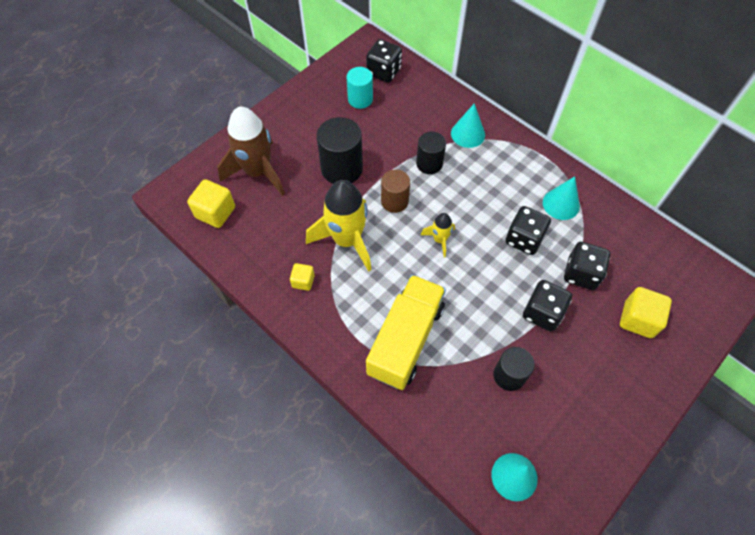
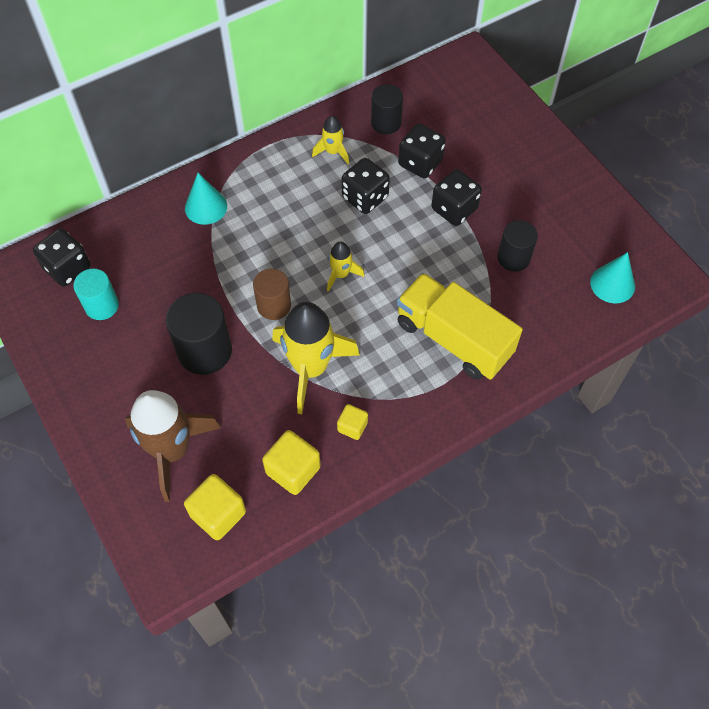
camera: 75 degrees left, 0 degrees up
black cylinder [416,131,446,174] -> black cylinder moved to [371,84,403,134]
turquoise cone [543,176,580,220] -> yellow rocket [312,116,349,164]
yellow cube [620,287,672,338] -> yellow cube moved to [262,430,321,495]

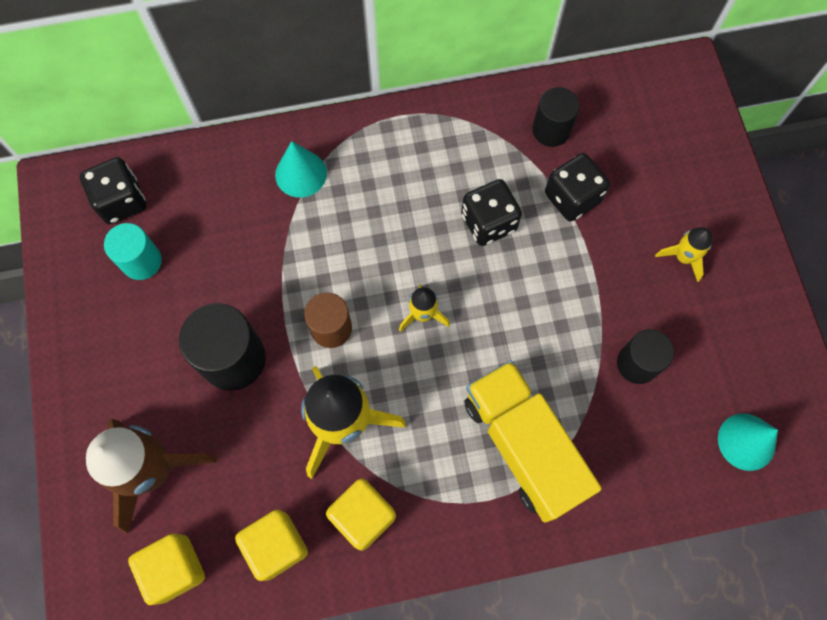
camera: 20 degrees right, 10 degrees up
yellow rocket [312,116,349,164] -> yellow rocket moved to [655,227,712,282]
yellow cube [337,404,368,440] -> yellow cube [326,478,396,551], size x1.70
black dice [431,169,482,226] -> none

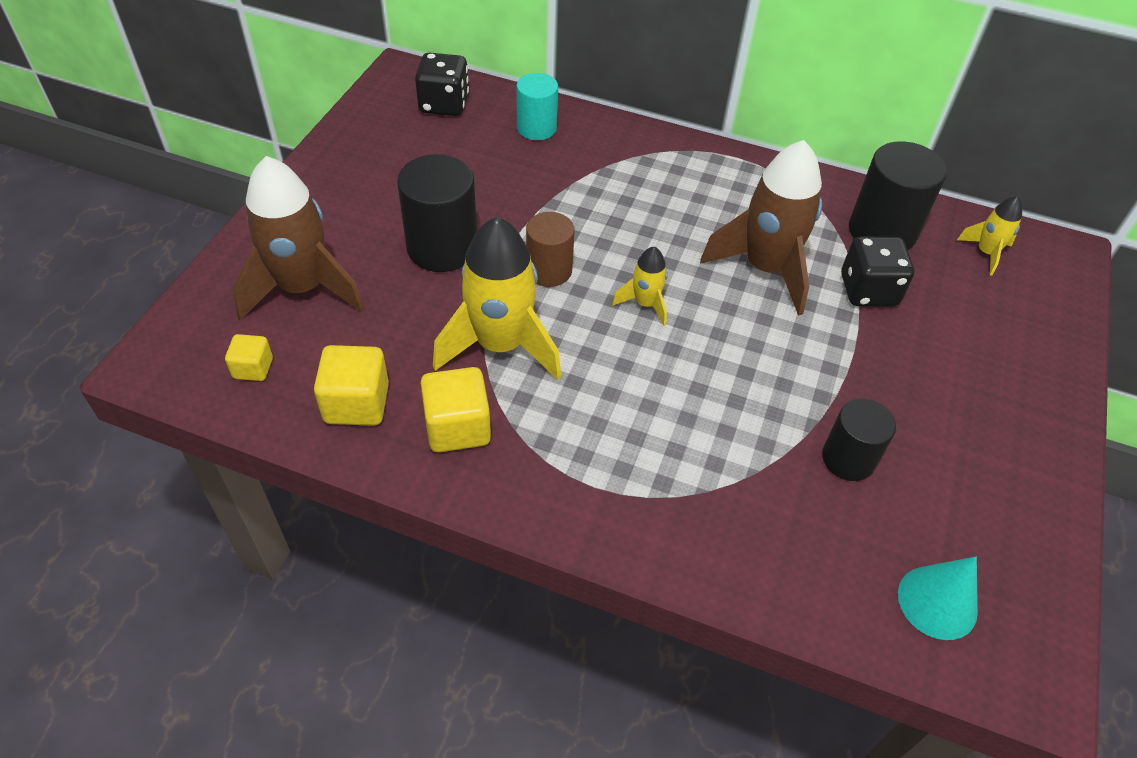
camera: 30 degrees right, 20 degrees down
turquoise cylinder [104,223,162,280] -> turquoise cylinder moved to [516,73,558,140]
yellow cube [128,533,205,605] -> yellow cube [225,334,273,381], size x0.59
turquoise cone [275,141,327,198] -> none
black dice [461,179,522,246] -> brown rocket [700,140,822,316]
yellow truck [464,360,602,523] -> none
black cylinder [533,87,580,147] -> black cylinder [849,141,947,250], size x1.56
yellow rocket [655,227,712,282] -> yellow rocket moved to [957,196,1022,276]

